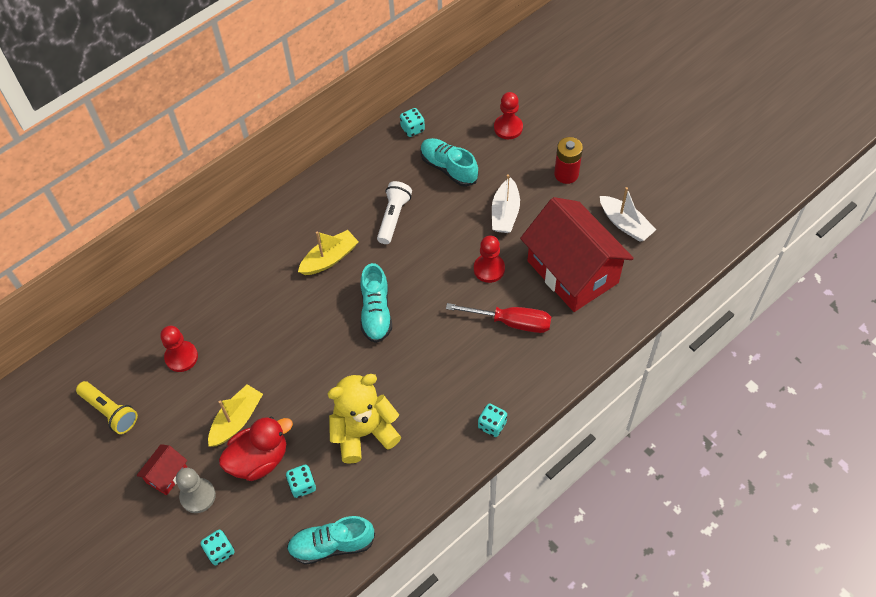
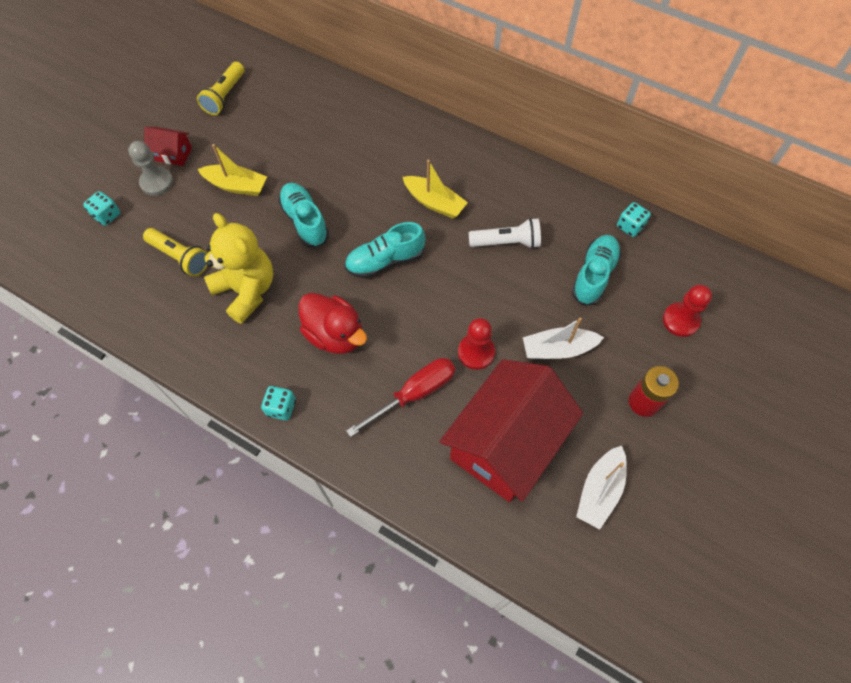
camera: 70 degrees right, 5 degrees up
red pawn [160,326,198,372] -> none
red duck [219,416,293,481] -> red duck moved to [299,293,367,354]
turquoise dice [286,465,316,498] -> yellow flashlight [143,228,208,277]
turquoise shoe [287,516,375,565] -> turquoise shoe moved to [278,183,329,248]
red screwdriver [446,303,551,333] -> red screwdriver turned 120 degrees counterclockwise [346,358,455,437]

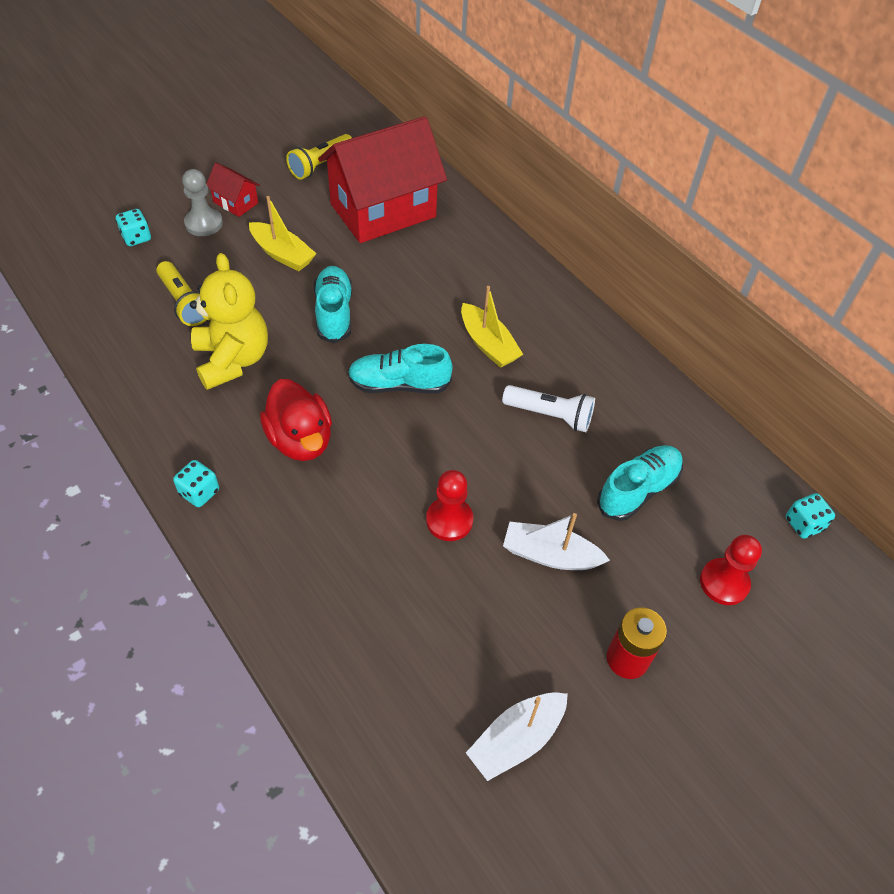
camera: 20 degrees right, 10 degrees down
red screwdriver [346,358,455,437] -> none
red house [440,359,583,502] -> red house moved to [318,116,447,243]
turquoise dice [617,202,651,237] -> turquoise dice moved to [786,493,835,539]

